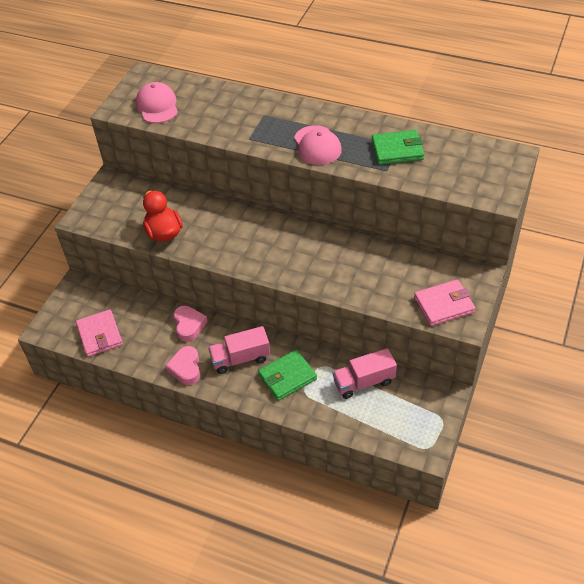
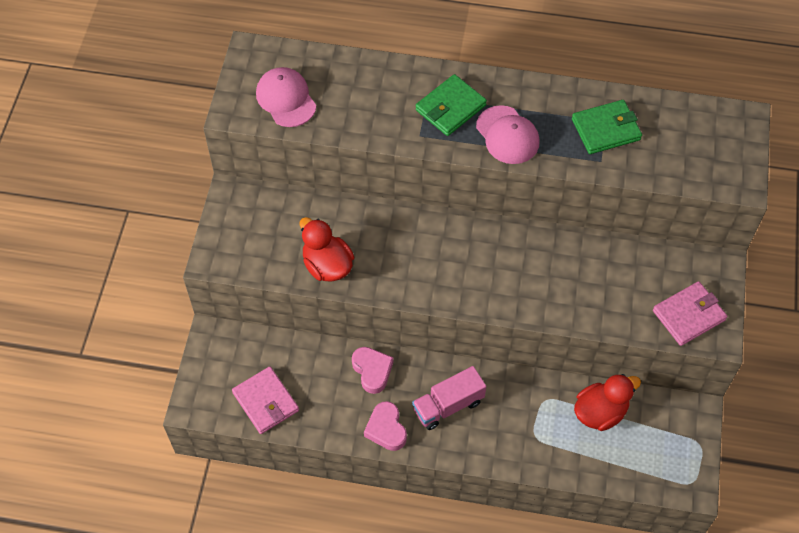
camera: 15 degrees left, 10 degrees up
green wallet [258,350,317,401] -> green wallet moved to [416,74,487,136]
pink truck [333,348,397,399] -> red duck [574,374,641,431]

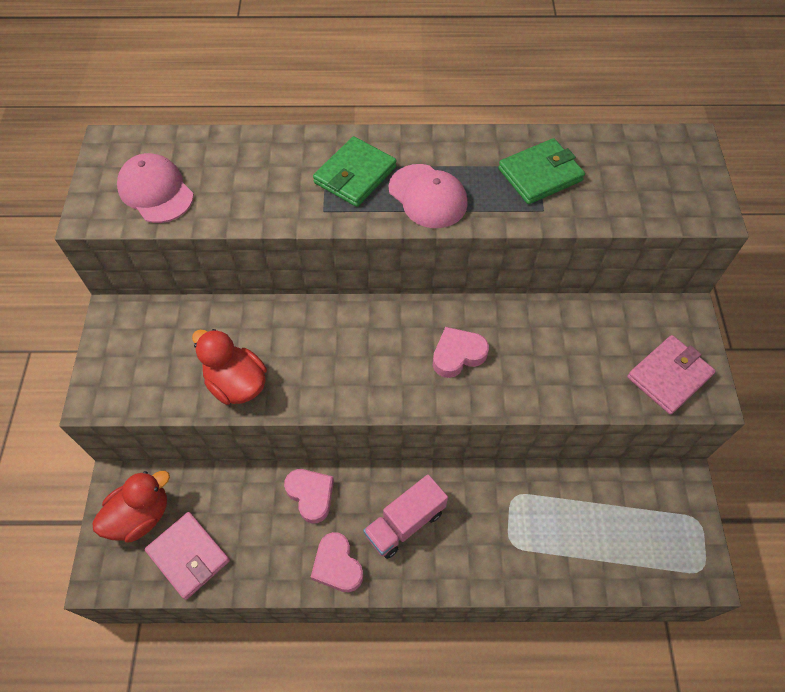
camera: 10 degrees left, 0 degrees up
red duck [574,374,641,431] -> red duck moved to [92,471,170,542]
none -> pink heart [433,327,489,378]

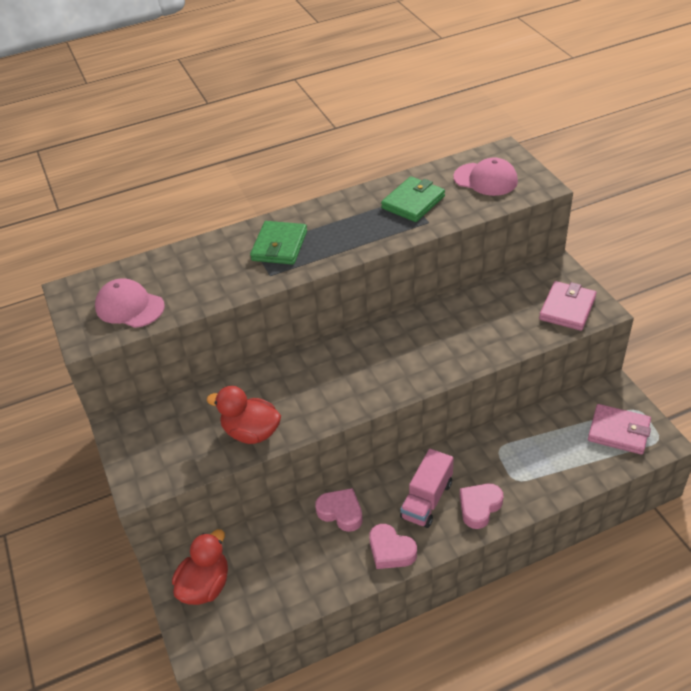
camera: 20 degrees left, 15 degrees down
pink wallet [145,512,230,600] -> pink wallet moved to [588,404,651,455]
pink cap [389,164,468,228] -> pink cap moved to [453,158,518,196]
pink heart [433,327,489,378] -> pink heart moved to [460,484,503,529]

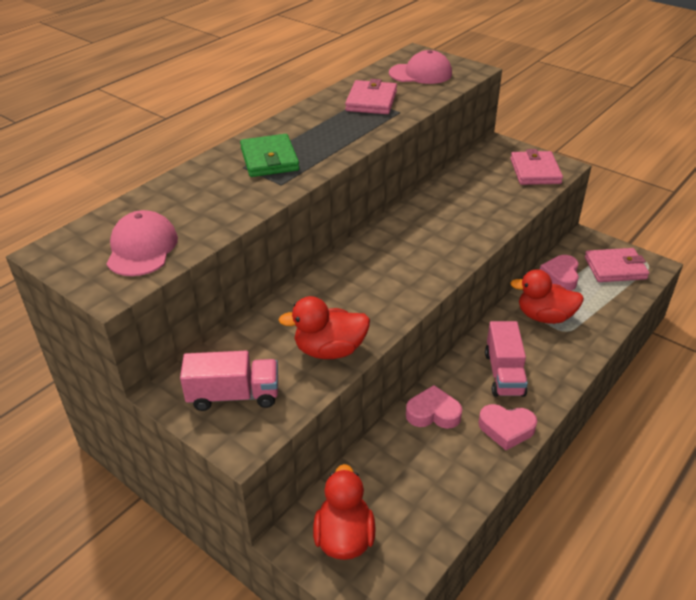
camera: 30 degrees left, 5 degrees down
pink cap [95,278,165,328] -> pink cap turned 90 degrees clockwise [106,210,178,276]
green wallet [381,176,445,222] -> pink wallet [345,79,397,114]
pink heart [460,484,503,529] -> pink heart moved to [540,255,579,291]
none -> pink truck [180,351,278,411]
none -> red duck [510,269,584,324]

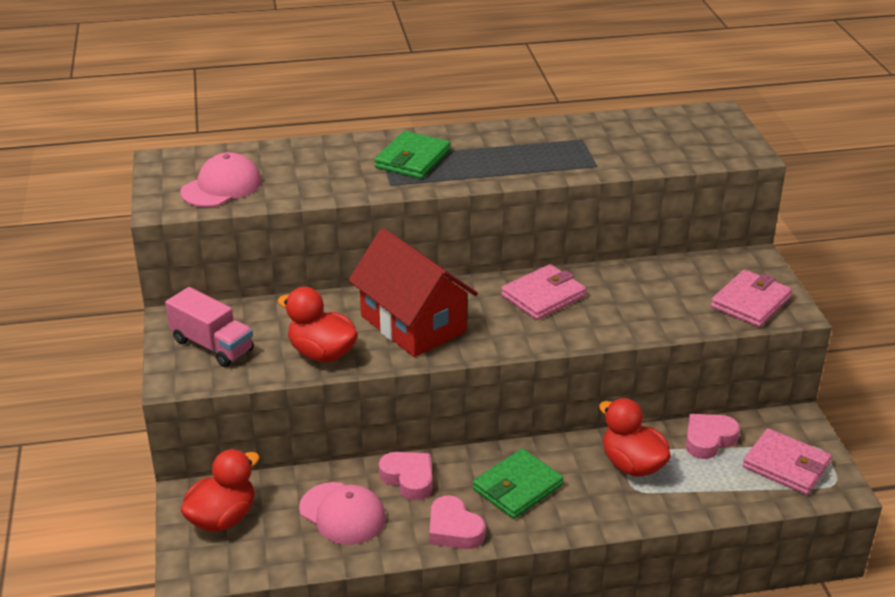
camera: 40 degrees right, 5 degrees down
pink wallet [345,79,397,114] -> pink wallet moved to [501,264,586,320]
pink cap [389,50,452,84] -> pink cap moved to [299,482,386,545]
pink truck [485,321,528,397] -> green wallet [473,448,563,519]
none -> red house [348,228,478,357]

